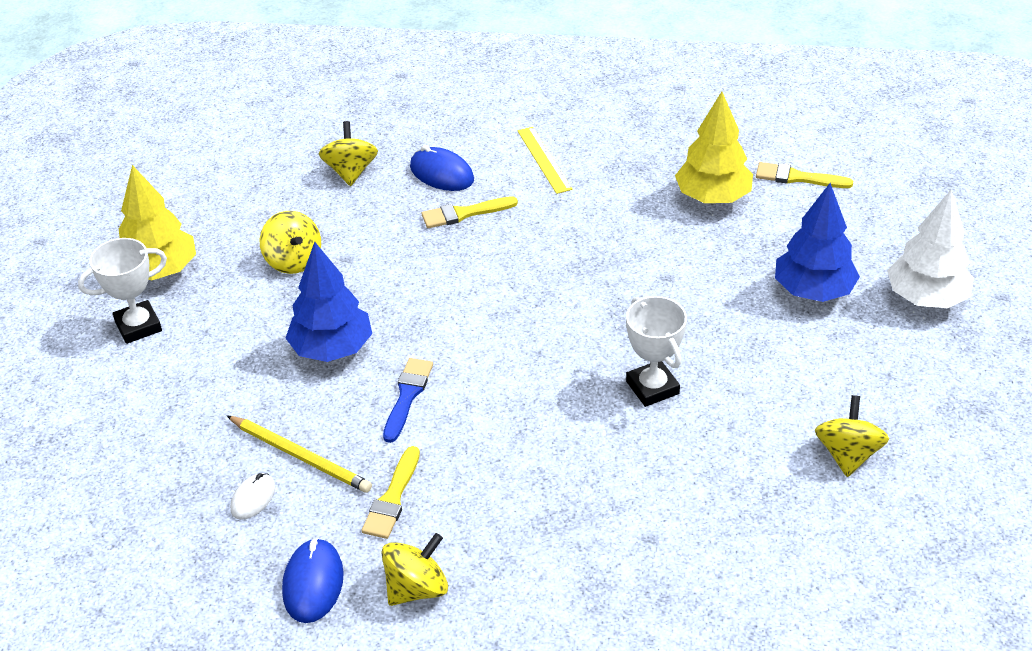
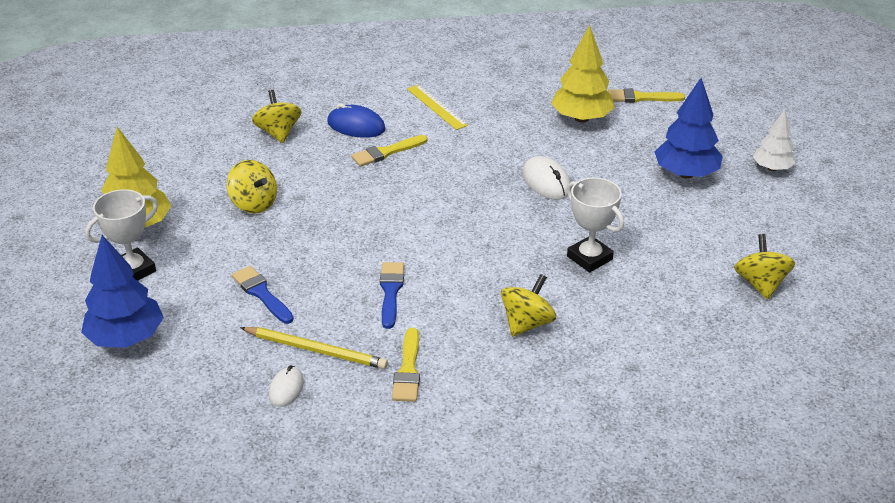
camera: 15 degrees left, 5 degrees down
blue mouse [282,538,344,623] -> none
blue tree [286,242,372,362] -> blue tree moved to [81,235,164,348]
yellow spinning top [382,533,448,606] -> yellow spinning top moved to [501,274,556,337]
white tree [887,190,974,308] -> white tree [753,110,796,171], size x0.63
none -> blue brush [232,266,294,324]
none -> white mouse [522,156,571,200]

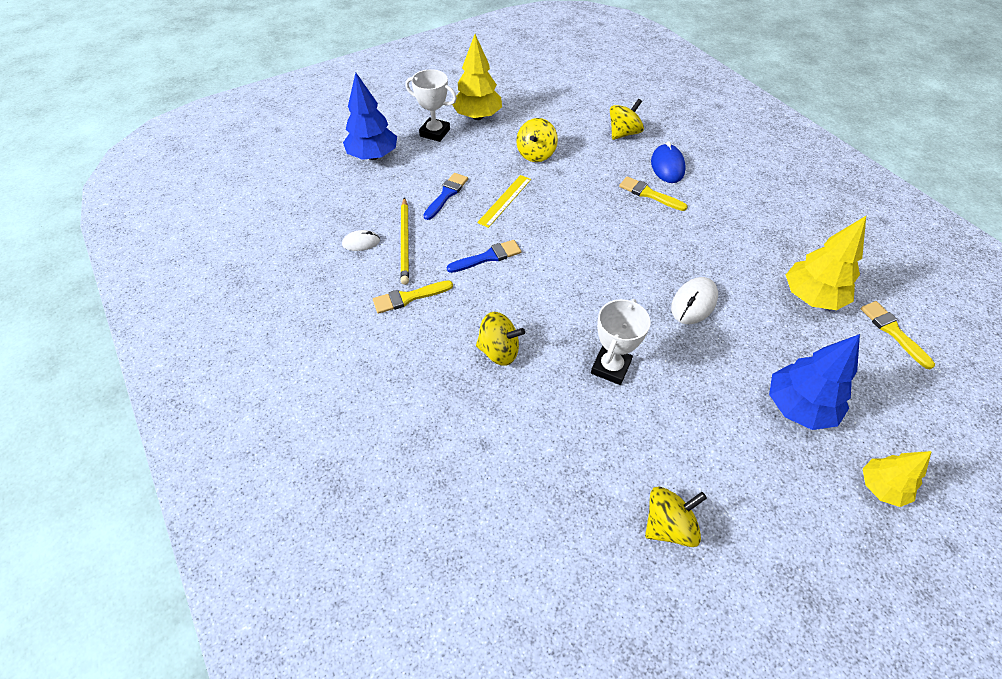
camera: 65 degrees right, 15 degrees up
yellow ruler [407,85,468,130] -> yellow ruler moved to [477,175,531,228]
white tree [753,110,796,171] -> yellow tree [863,451,932,507]

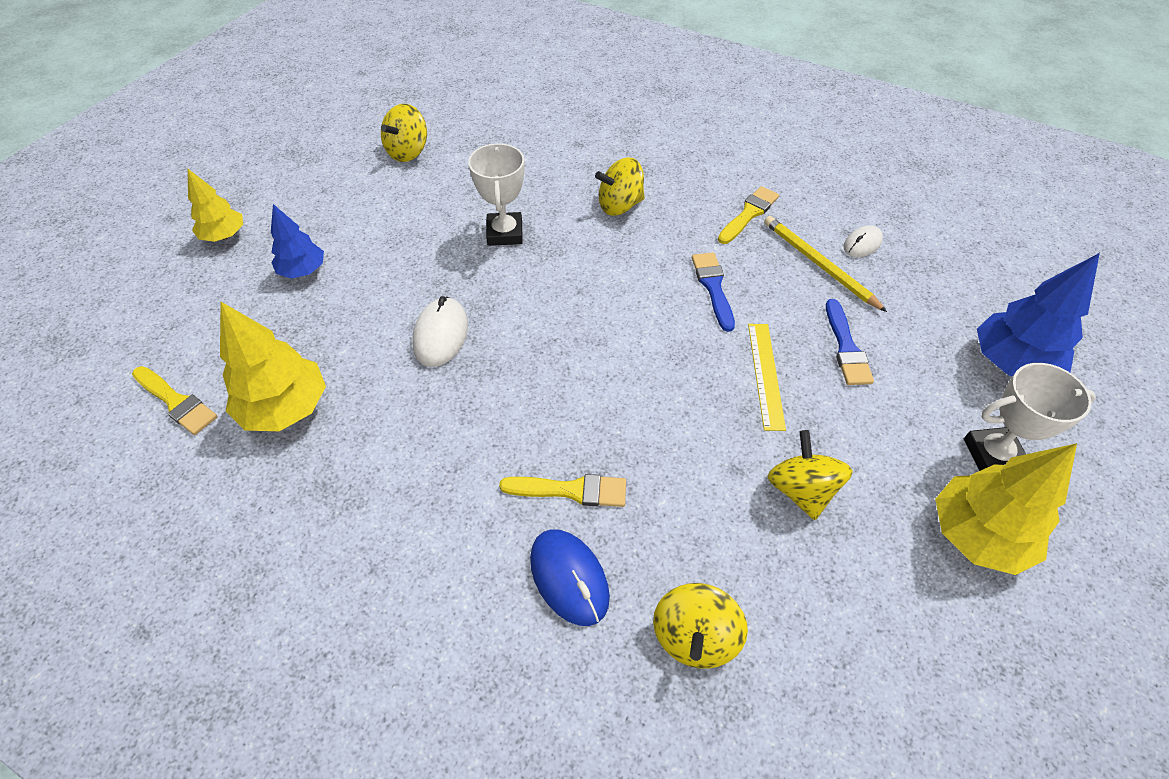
camera: 150 degrees right, 0 degrees up
blue brush [447,240,521,273] -> blue brush turned 135 degrees clockwise [692,252,735,332]
blue tree [769,334,860,430] -> blue tree [271,204,324,279], size x0.63

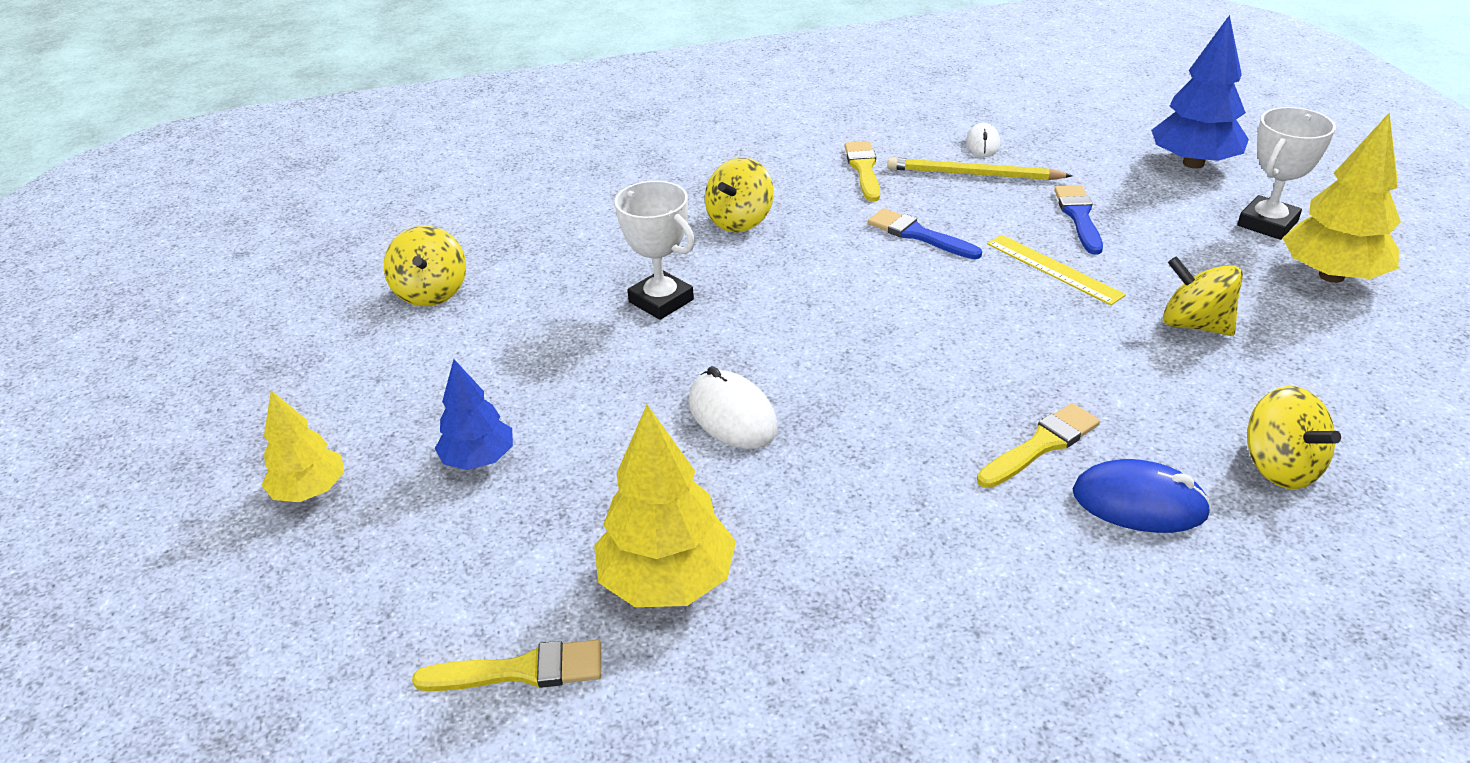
camera: 40 degrees left, 15 degrees down
blue brush [826,299,874,385] -> blue brush turned 135 degrees counterclockwise [1054,185,1103,255]

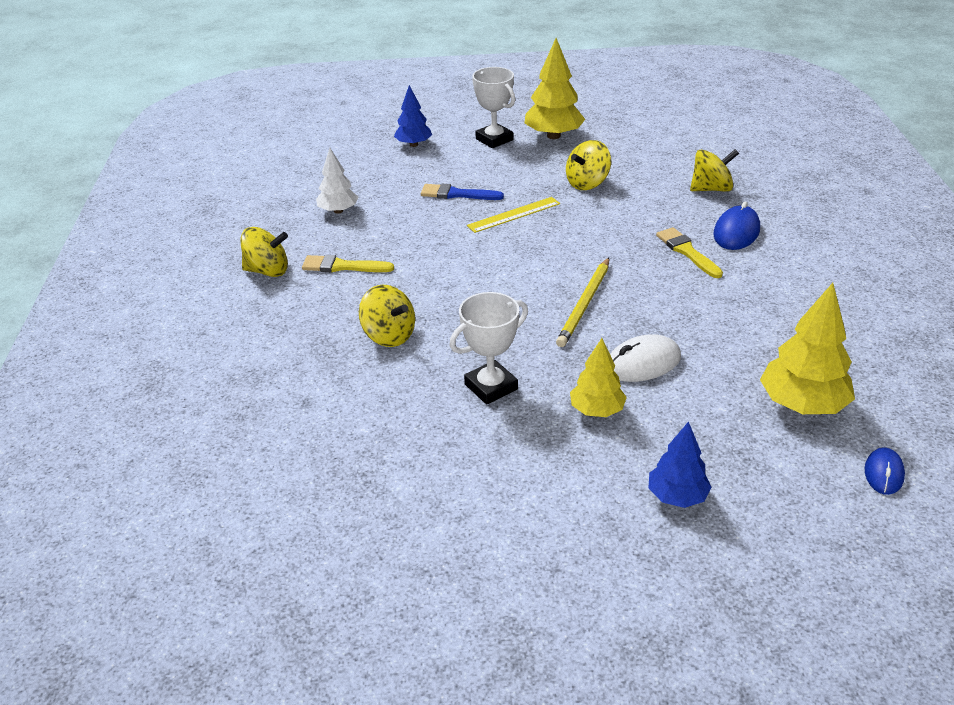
camera: 80 degrees left, 0 degrees up
yellow tree [262,390,344,502] -> yellow tree moved to [570,338,627,417]
yellow spinning top [384,226,466,306] -> yellow spinning top moved to [240,227,288,277]
yellow brush [412,640,601,691] -> blue mouse [865,447,905,495]
blue brush [868,208,982,259] -> none
yellow pencil [887,157,1072,180] -> yellow pencil moved to [556,258,609,347]
white mouse [966,123,1000,157] -> white tree [316,148,358,214]
blue tree [1151,15,1249,169] -> blue tree [394,85,432,147], size x0.63

